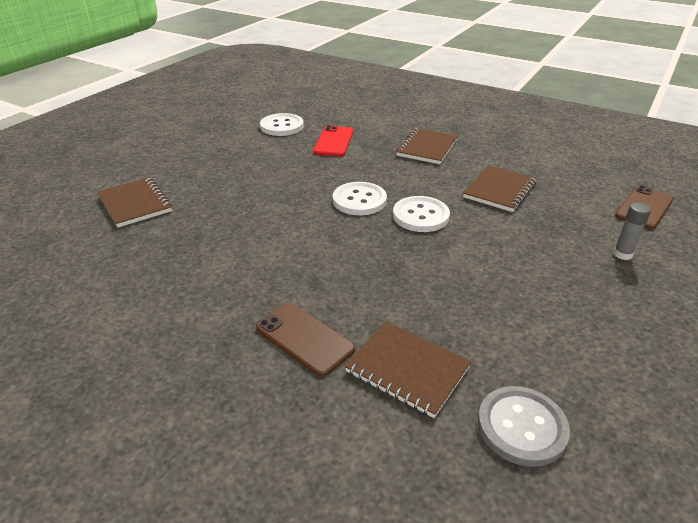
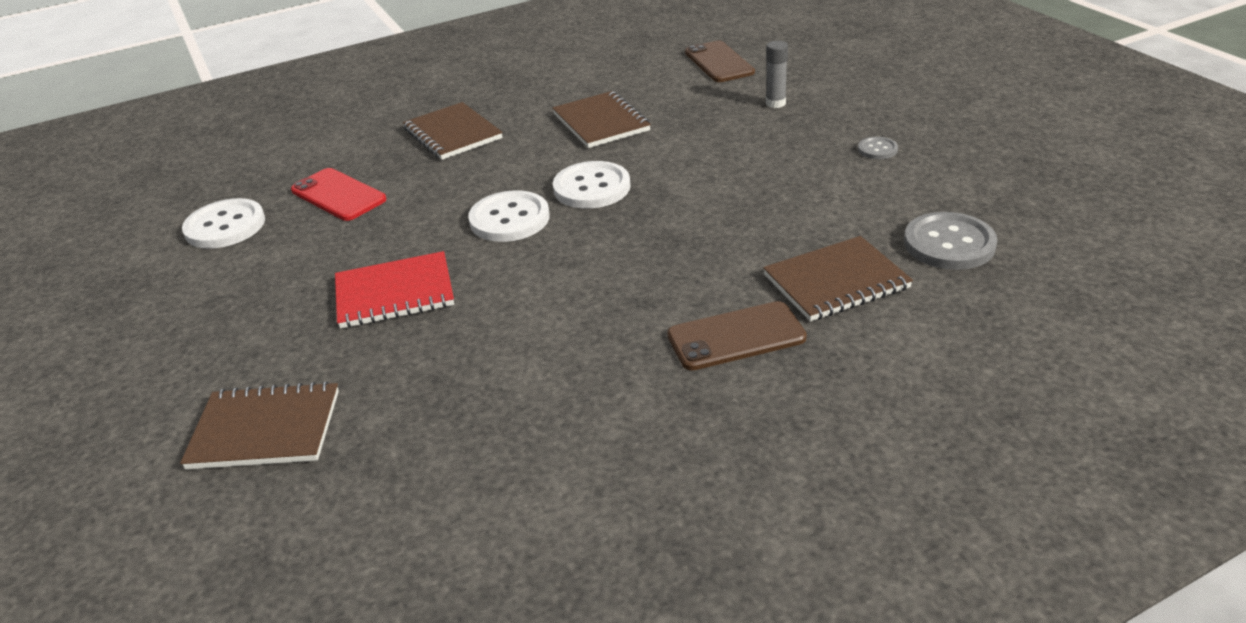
camera: 55 degrees left, 0 degrees up
none -> red notebook [335,251,454,329]
none -> grey button [858,137,898,159]

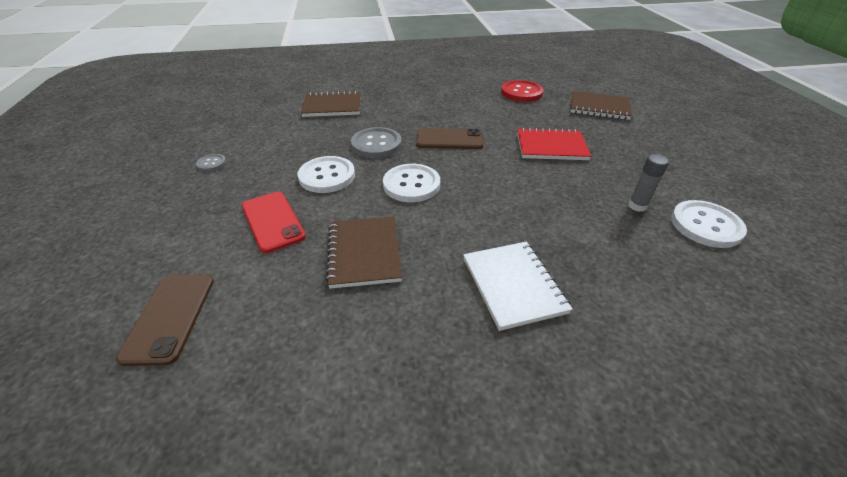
camera: 165 degrees left, 5 degrees up
red phone [291,168,387,221] -> red phone moved to [242,192,306,253]
brown notebook [403,102,503,160] -> white notebook [463,242,573,331]
white button [468,190,549,242] -> white button moved to [297,156,355,193]
brown phone [667,301,807,370] -> brown phone moved to [416,128,484,149]
grey glue stick [766,41,788,108] -> grey glue stick moved to [628,154,669,212]
grey button [904,212,997,270] -> grey button moved to [351,127,402,158]
none -> red button [501,80,544,102]

